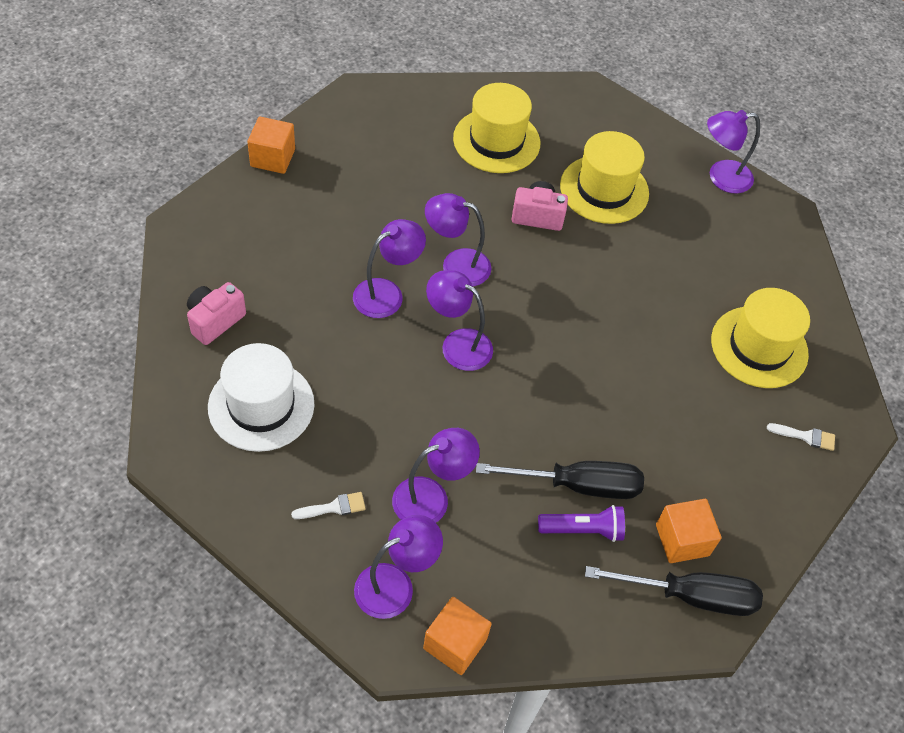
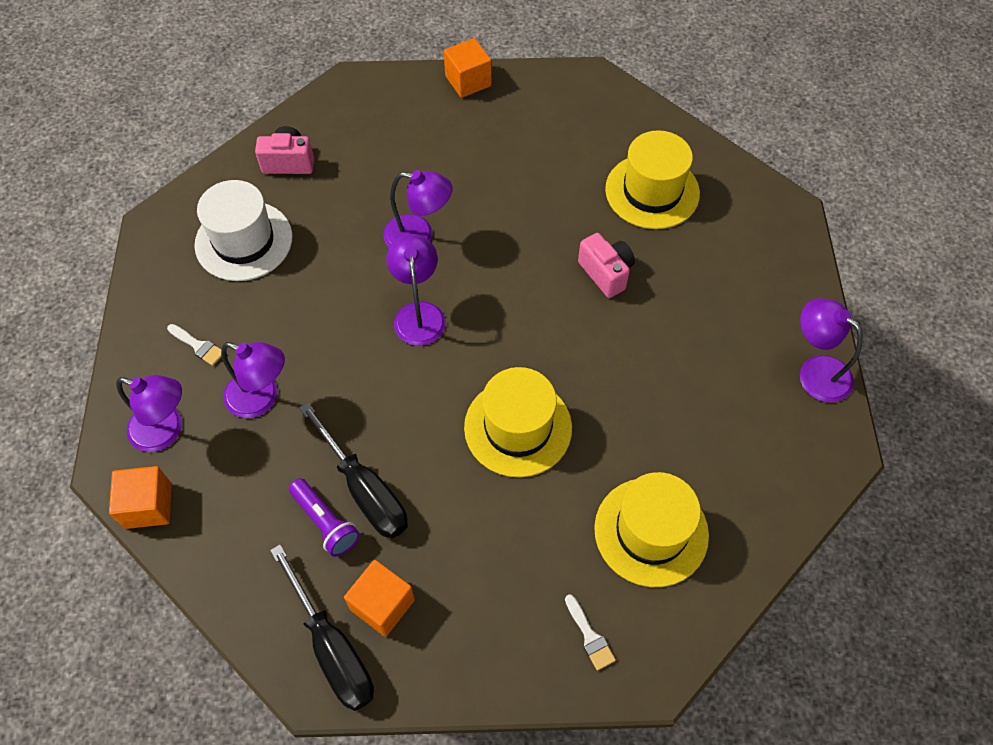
camera: 55 degrees right, 5 degrees up
purple lamp [425,193,491,286] -> none
yellow hat [560,131,649,224] -> yellow hat moved to [464,367,572,478]

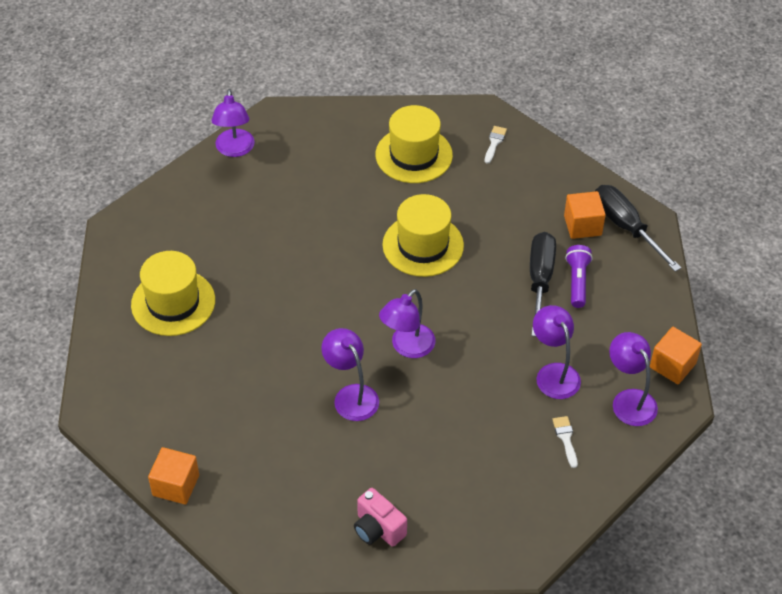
camera: 135 degrees left, 10 degrees down
white hat [194,180,292,281] -> none
black screwdriver [270,544,374,711] -> black screwdriver turned 45 degrees counterclockwise [595,185,681,272]
pink camera [578,233,635,298] -> none

